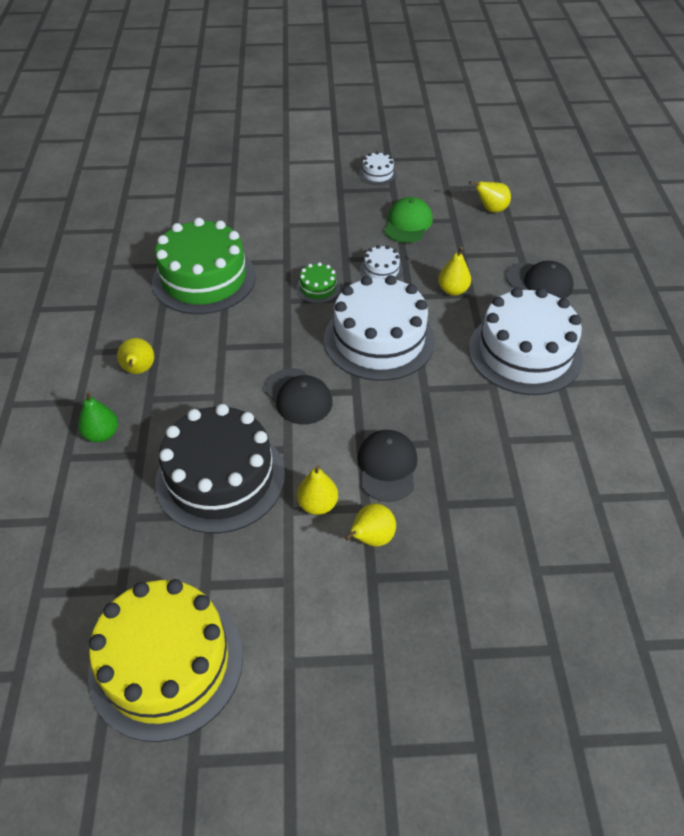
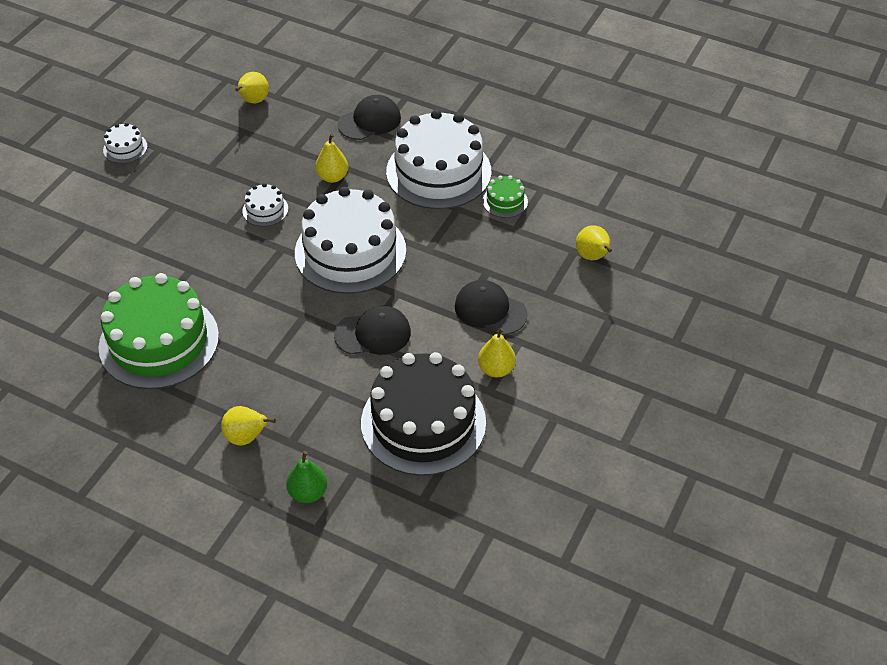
camera: 60 degrees left, 0 degrees up
yellow cake [88,579,243,742] -> none
green cake [296,262,340,303] -> green cake moved to [482,175,528,218]
yellow pear [344,503,396,547] -> yellow pear moved to [576,225,612,260]
green cap [384,197,433,243] -> none

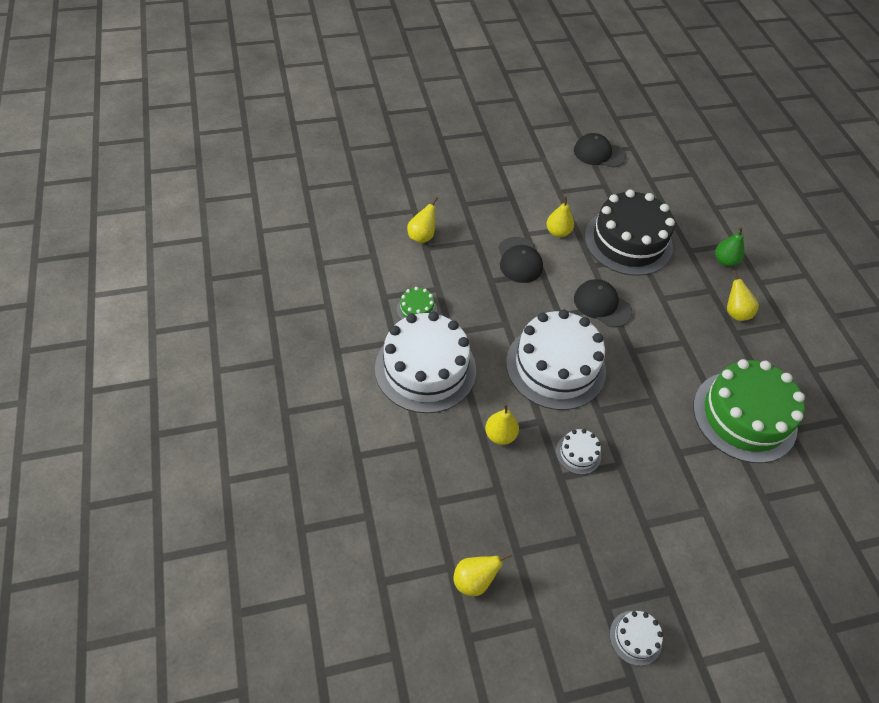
camera: 135 degrees left, 5 degrees up
black cap [337,95,401,140] -> black cap moved to [574,133,626,168]

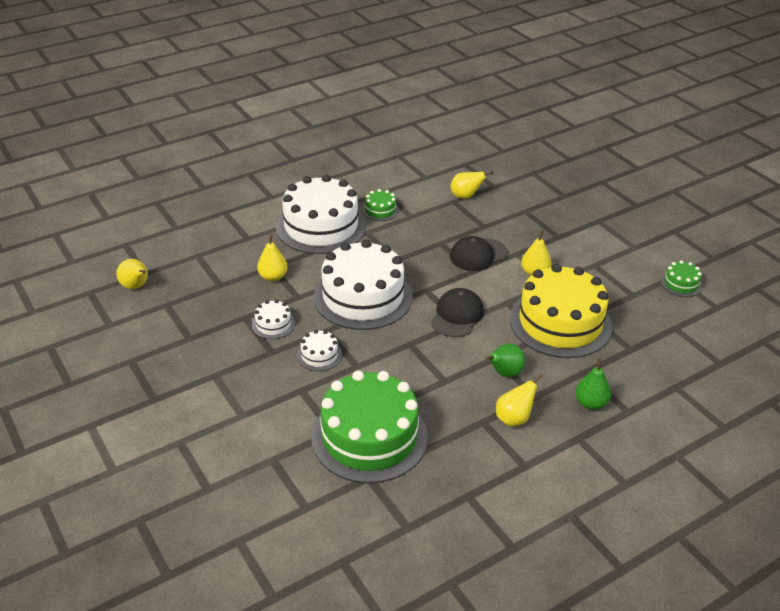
camera: 75 degrees right, 15 degrees down
black cap [574,133,626,168] -> green cake [660,260,702,297]
black cake [585,189,675,276] -> yellow cake [510,264,612,358]
white cake [610,611,663,666] -> white cake moved to [297,330,342,371]
none -> green pear [485,344,525,377]

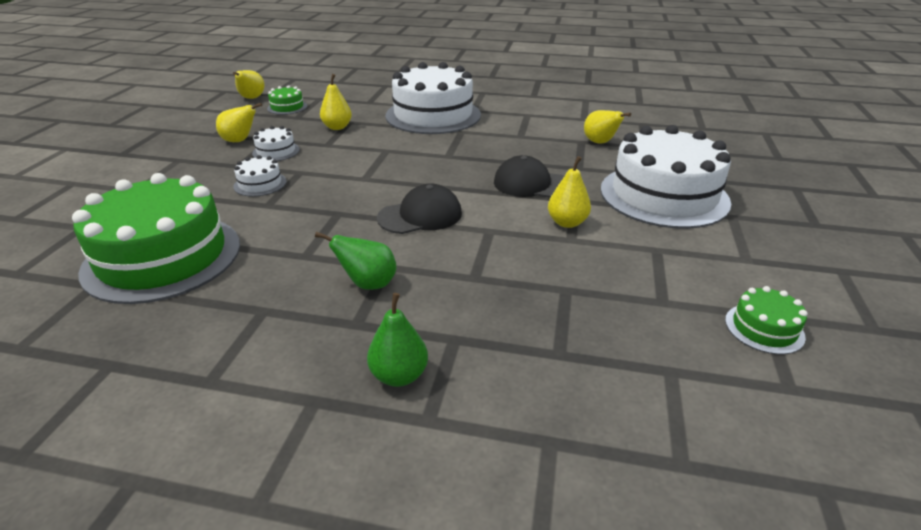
camera: 45 degrees right, 5 degrees down
white cake [314,240,412,330] -> white cake moved to [601,125,731,229]
green cake [362,189,399,221] -> green cake moved to [267,85,307,115]
yellow pear [496,373,543,427] -> yellow pear moved to [216,103,262,142]
yellow cake [510,264,612,358] -> none

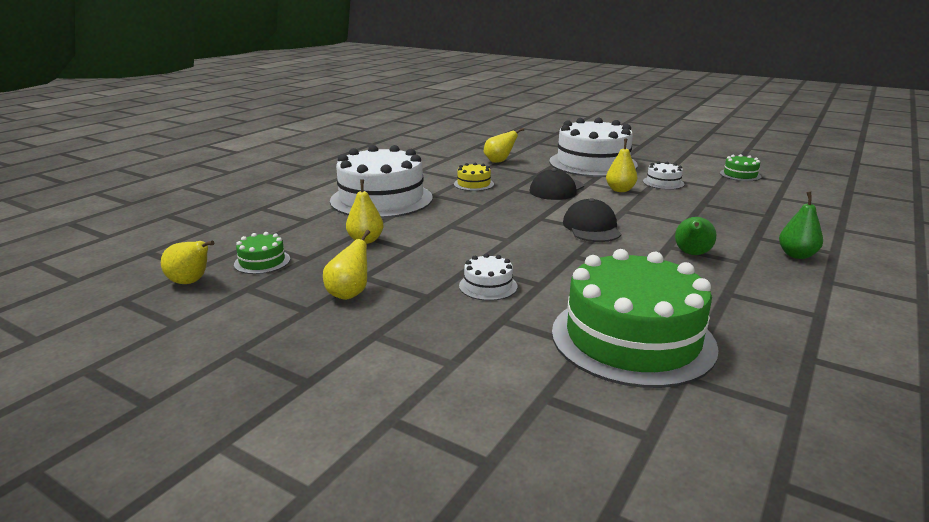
camera: 70 degrees left, 10 degrees down
white cake [252,126,300,161] -> white cake moved to [643,161,684,190]
none -> yellow cake [454,163,494,191]

